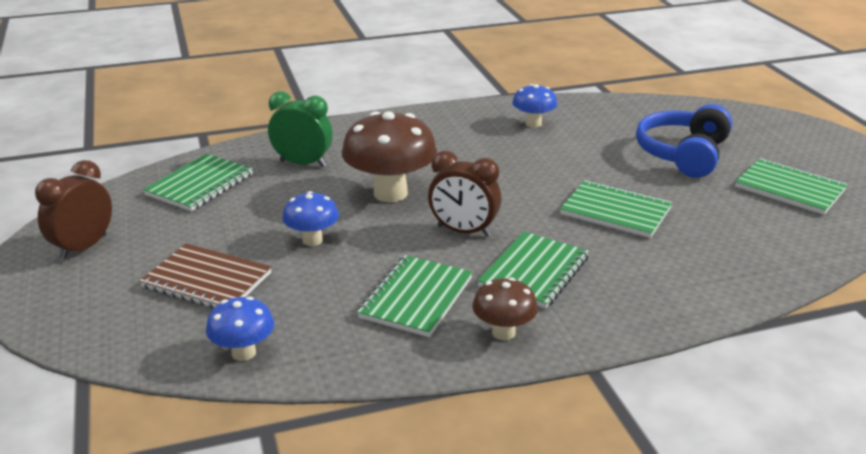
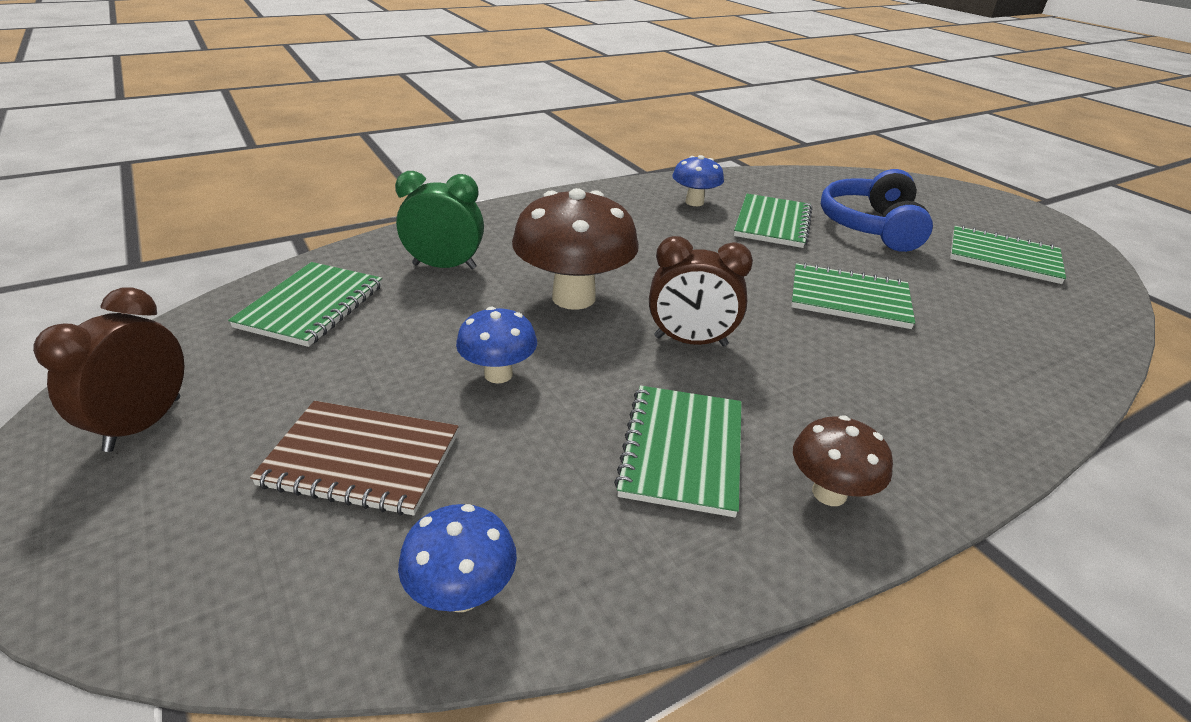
camera: 15 degrees left, 5 degrees up
green notebook [477,232,589,309] -> green notebook moved to [734,194,812,248]

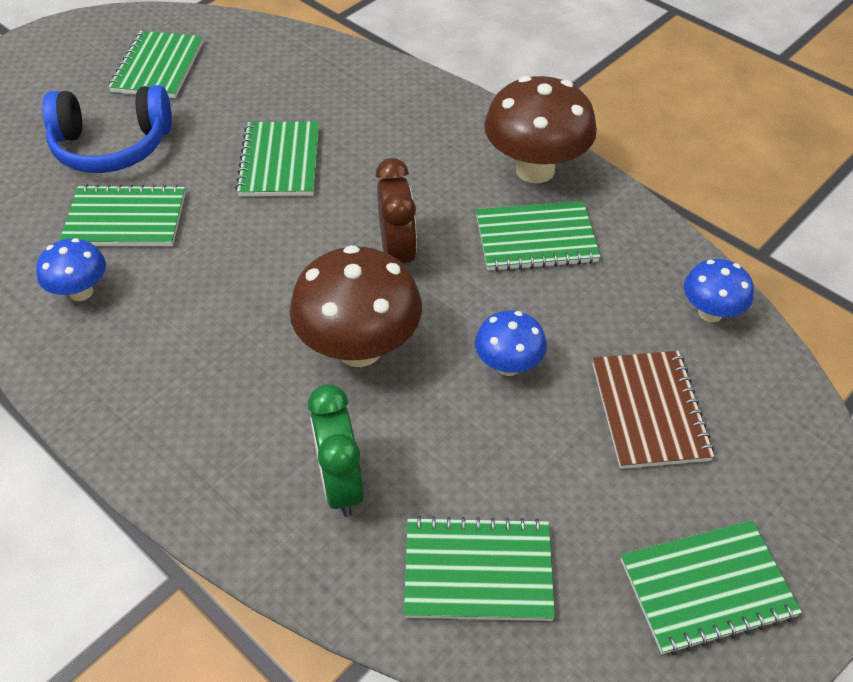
camera: 105 degrees left, 15 degrees up
brown clock [33,287,184,452] -> green notebook [621,520,802,655]
brown mushroom [793,415,893,506] -> brown mushroom [484,76,597,183], size x1.82

